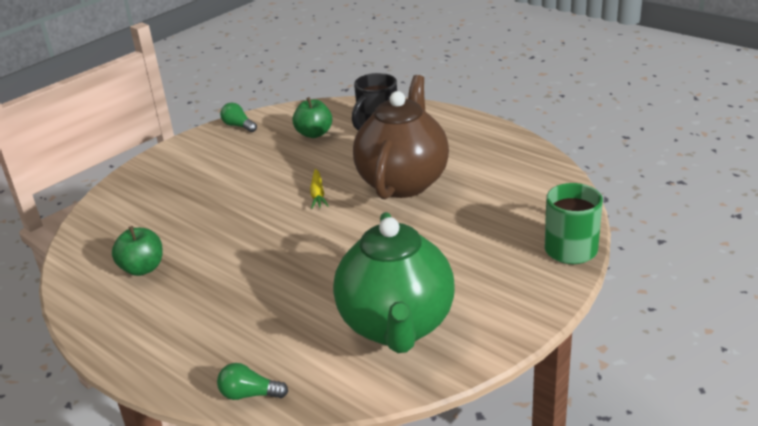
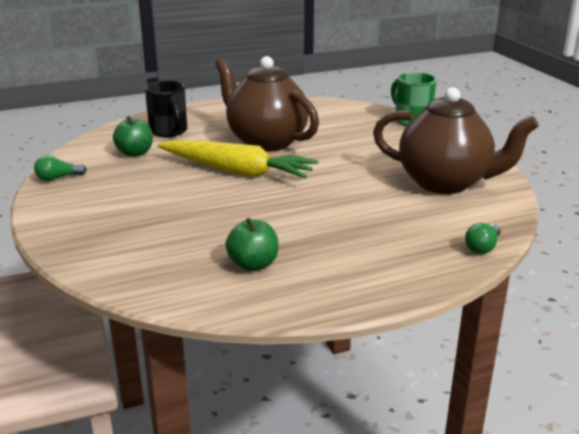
camera: 65 degrees left, 5 degrees down
yellow carrot [310,169,328,209] -> yellow carrot [158,140,318,179], size x2.46
green teapot [333,212,455,353] -> brown teapot [373,87,539,194]

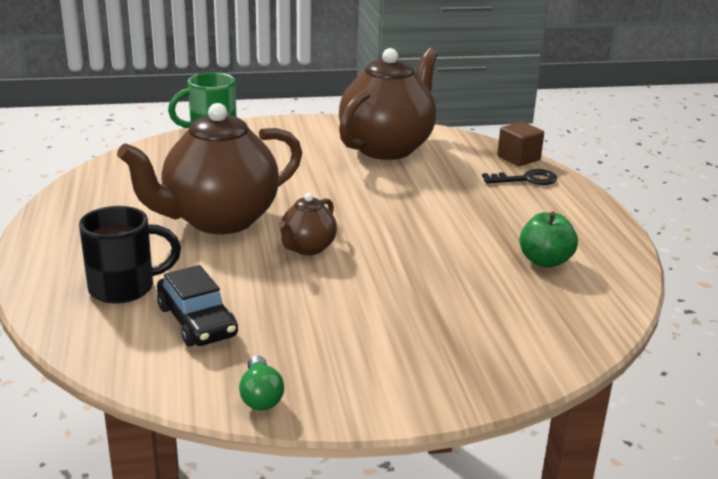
camera: 80 degrees left, 0 degrees up
green apple [113,116,153,157] -> black car [157,265,238,346]
yellow carrot [158,140,318,179] -> brown teapot [278,193,337,255]
green light bulb [465,223,501,254] -> brown cube [497,122,544,166]
none -> black key [482,169,557,185]

